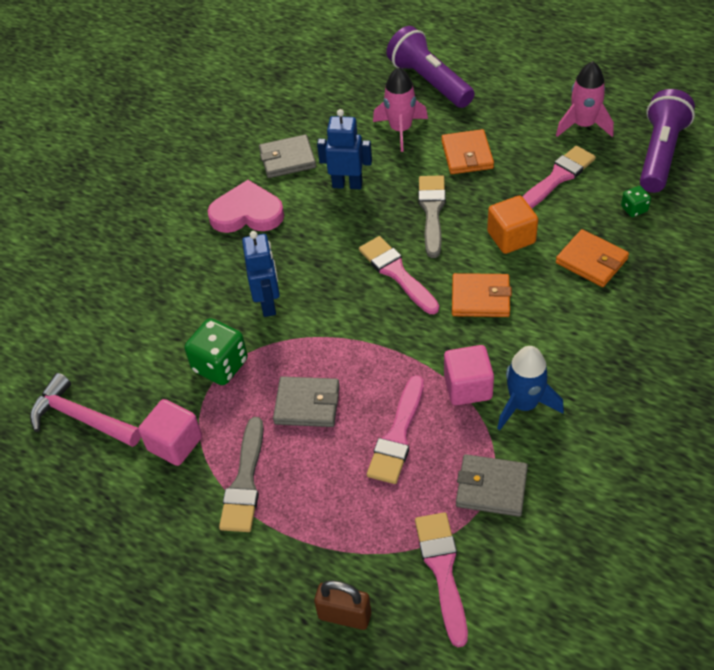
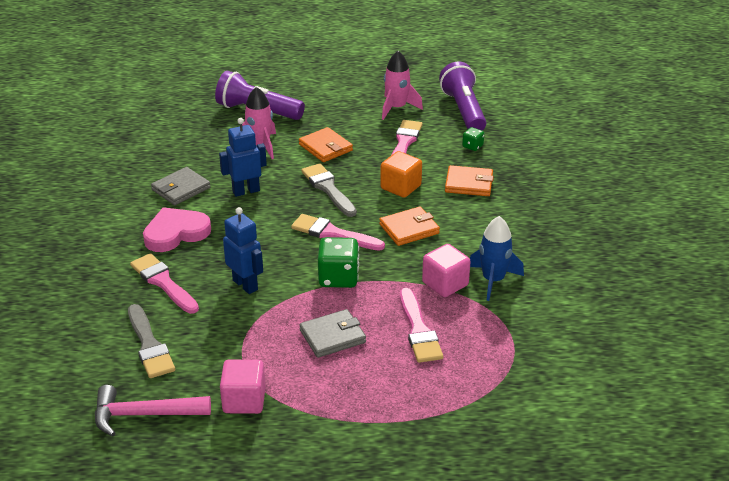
camera: 35 degrees left, 15 degrees down
green dice [185,318,248,385] -> green dice moved to [318,237,359,288]
grey brush [219,417,264,532] -> grey brush moved to [128,304,175,378]
brown padlock [314,580,371,630] -> none
pink brush [415,512,468,647] -> pink brush moved to [130,253,199,314]
grey wallet [456,454,528,517] -> none

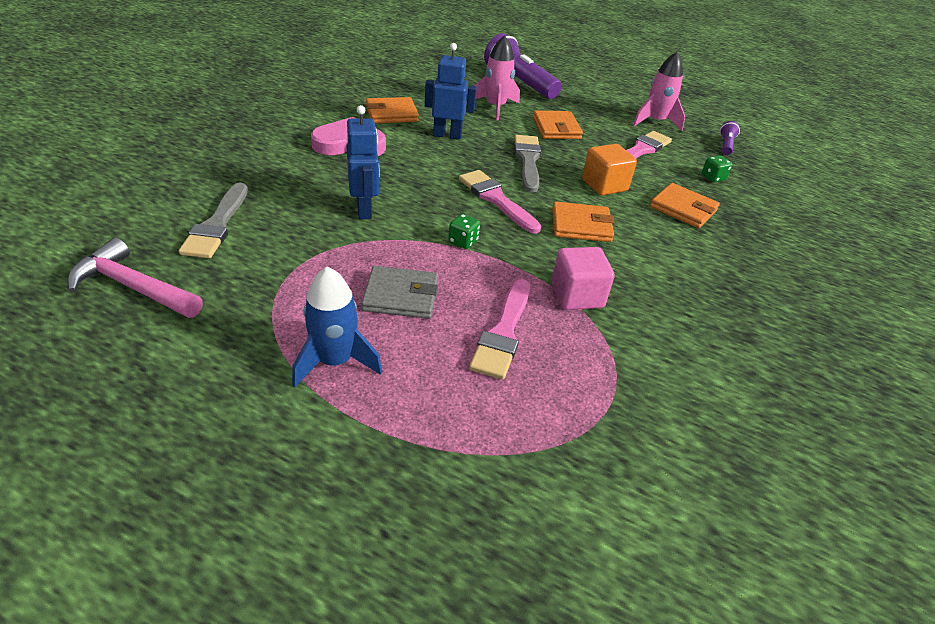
camera: 25 degrees right, 5 degrees up
pink brush [130,253,199,314] -> none
grey wallet [151,167,211,205] -> orange wallet [366,97,419,124]
pink cube [220,360,266,414] -> none
green dice [318,237,359,288] -> green dice [448,214,480,249], size x0.52
purple flashlight [439,62,486,131] -> purple flashlight [720,121,740,155], size x0.45
blue rocket [470,216,524,301] -> blue rocket moved to [292,267,382,388]

